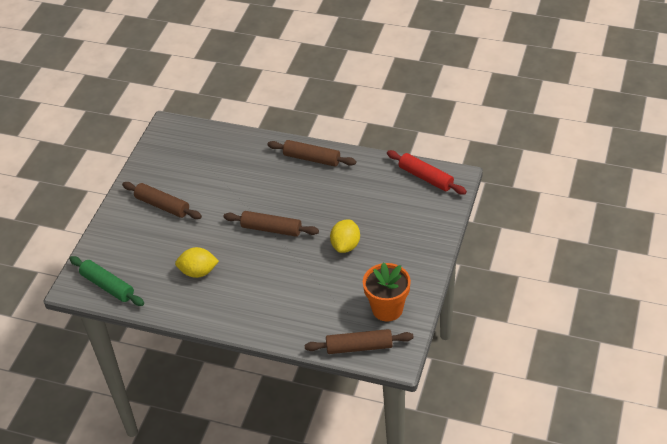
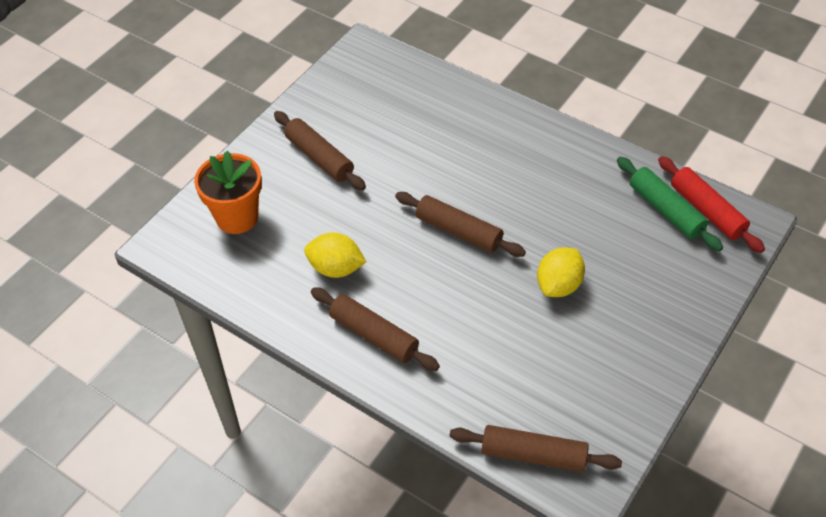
camera: 15 degrees right, 5 degrees up
green rolling pin [69,256,144,306] -> green rolling pin moved to [617,157,723,252]
brown rolling pin [267,140,356,167] -> brown rolling pin moved to [311,287,440,371]
orange flower pot [363,263,411,322] -> orange flower pot moved to [194,151,262,234]

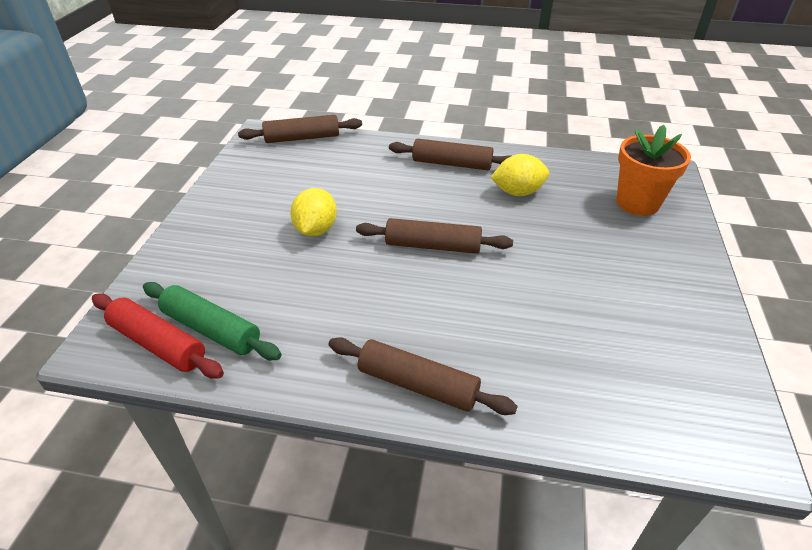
camera: 155 degrees right, 10 degrees down
brown rolling pin [274,111,366,190] -> brown rolling pin moved to [329,337,518,415]

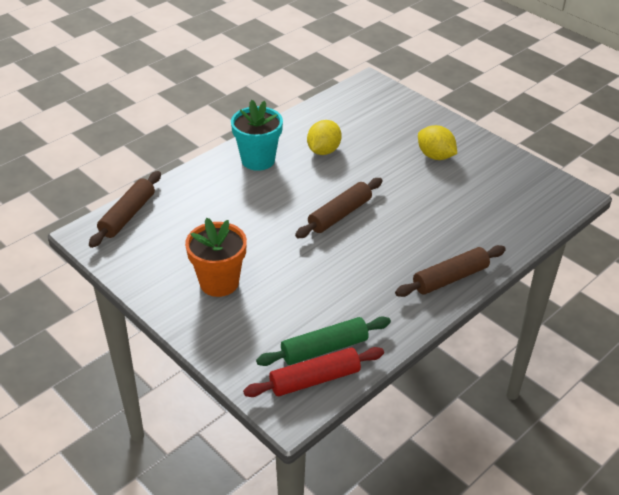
camera: 55 degrees left, 0 degrees up
yellow lemon [290,188,337,236] -> yellow lemon moved to [418,125,457,160]
brown rolling pin [389,139,511,170] -> turquoise flower pot [231,100,283,171]
orange flower pot [616,125,691,216] -> orange flower pot moved to [185,218,247,297]

